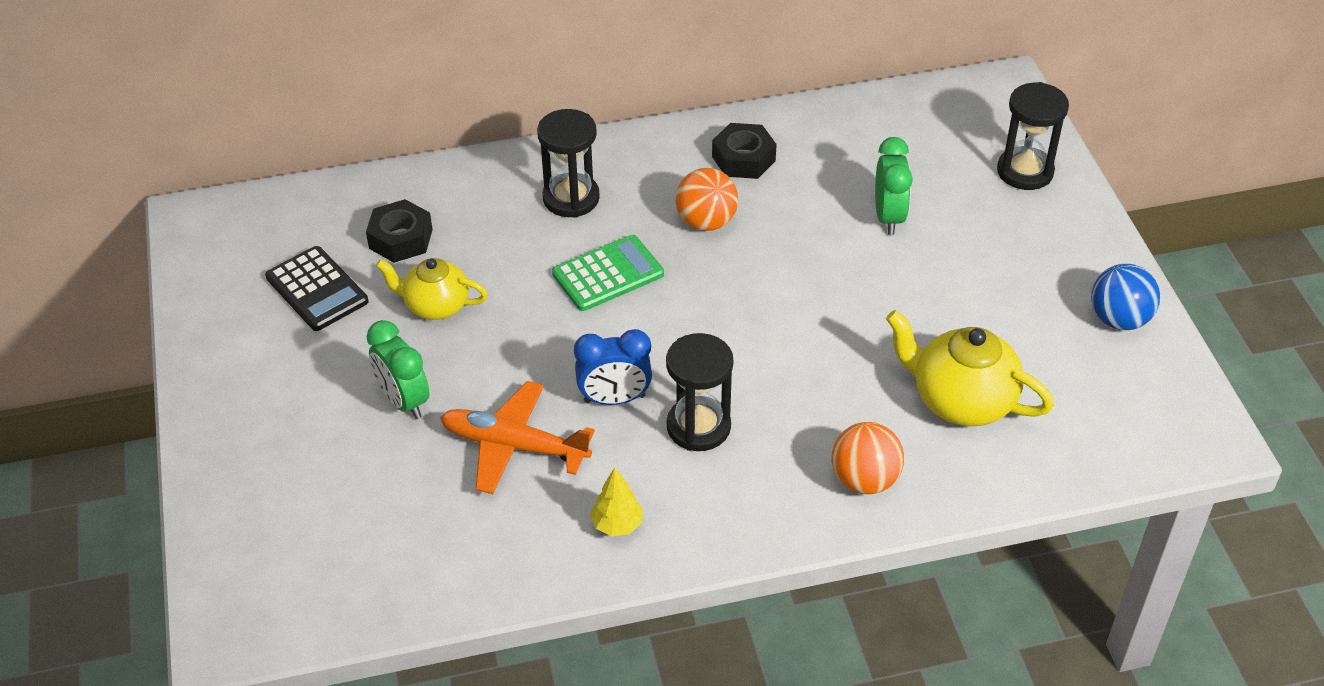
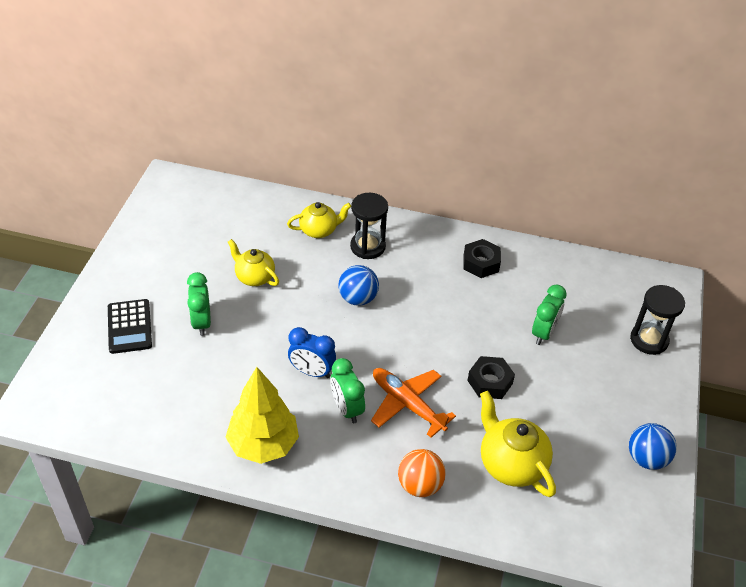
camera: 25 degrees right, 0 degrees up
black calculator [265,246,368,331] -> black calculator moved to [108,299,152,354]
black nut [366,199,433,263] -> black nut moved to [467,356,515,399]
orange plane [440,381,595,494] -> orange plane moved to [371,368,456,438]
green calculator [552,235,664,311] -> blue ball [339,265,379,306]
yellow tree [590,468,643,536] -> yellow tree [225,367,299,464], size x2.18
black hourglass [666,333,733,451] -> green clock [331,358,365,423]
orange ball [675,168,738,231] -> none
none -> yellow teapot [287,202,351,238]

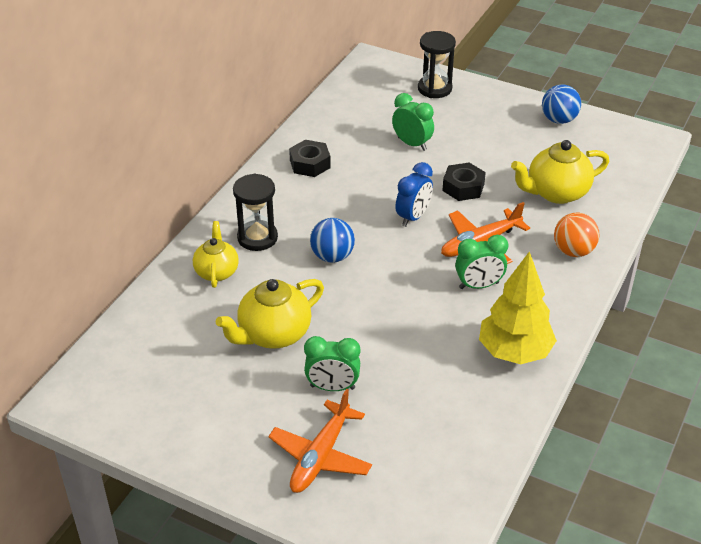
camera: 75 degrees left, 5 degrees down
black calculator [108,299,152,354] -> orange plane [268,389,372,493]
yellow teapot [228,239,279,286] -> yellow teapot [216,279,324,349], size x1.52
blue clock [288,327,336,378] -> blue clock moved to [395,162,433,227]

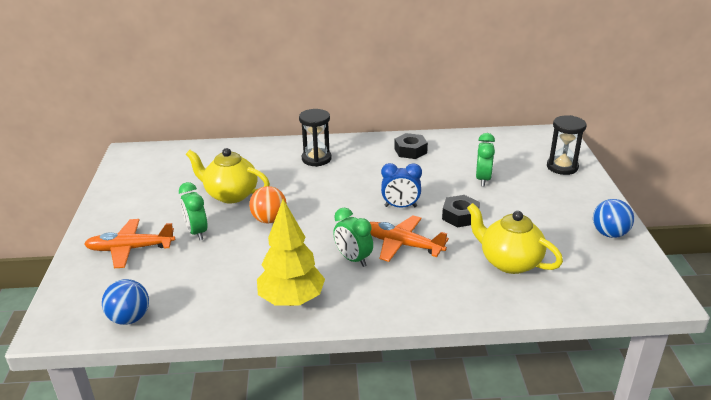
camera: 60 degrees right, 10 degrees down
yellow teapot [193,221,239,288] -> none
blue ball [310,218,355,263] -> blue ball moved to [102,279,149,325]
orange ball [554,213,599,257] -> orange ball moved to [249,186,287,223]

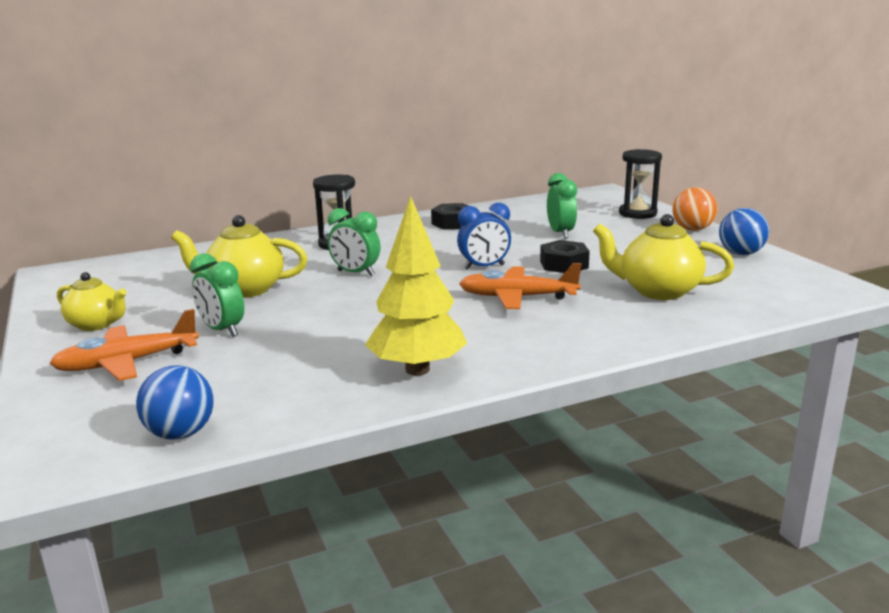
camera: 20 degrees left, 10 degrees down
orange ball [249,186,287,223] -> orange ball moved to [672,187,718,231]
green clock [333,208,373,267] -> green clock moved to [328,208,381,276]
none -> yellow teapot [57,272,127,331]

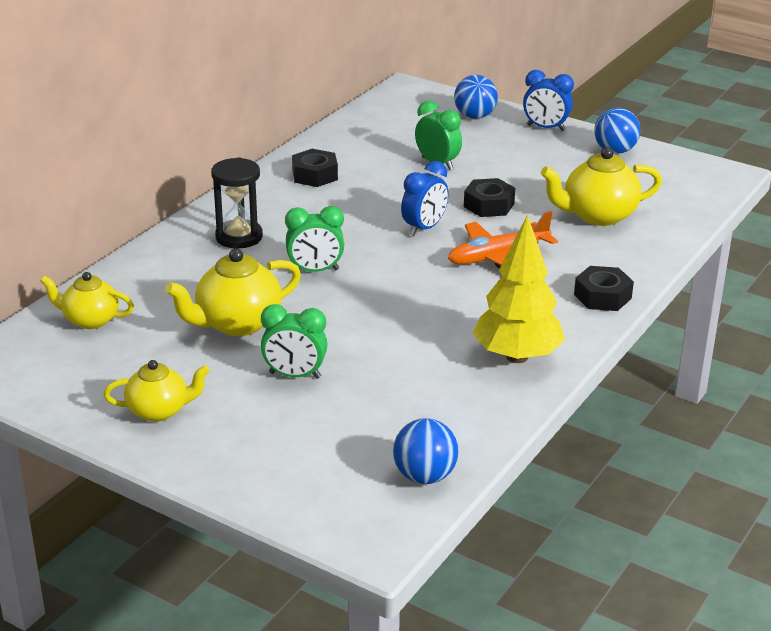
camera: 35 degrees left, 10 degrees up
orange plane [49,309,199,381] -> none
black hourglass [619,149,662,219] -> blue ball [454,75,498,119]
orange ball [672,187,718,231] -> blue clock [523,70,574,131]
none -> yellow teapot [41,272,134,329]
none -> black nut [574,266,634,311]

